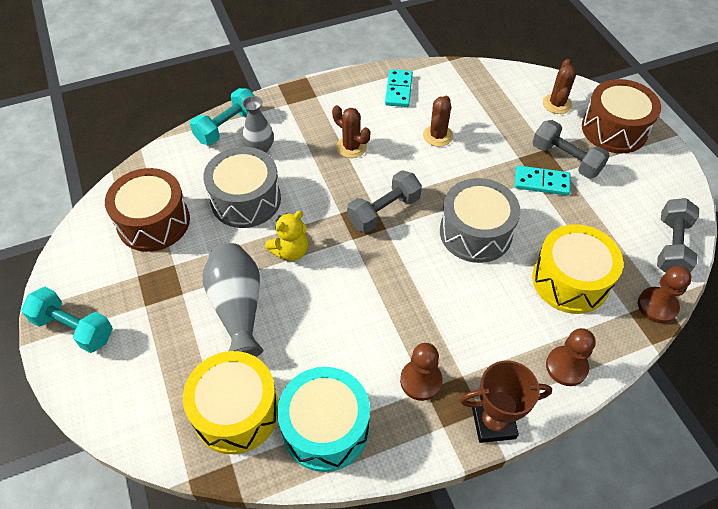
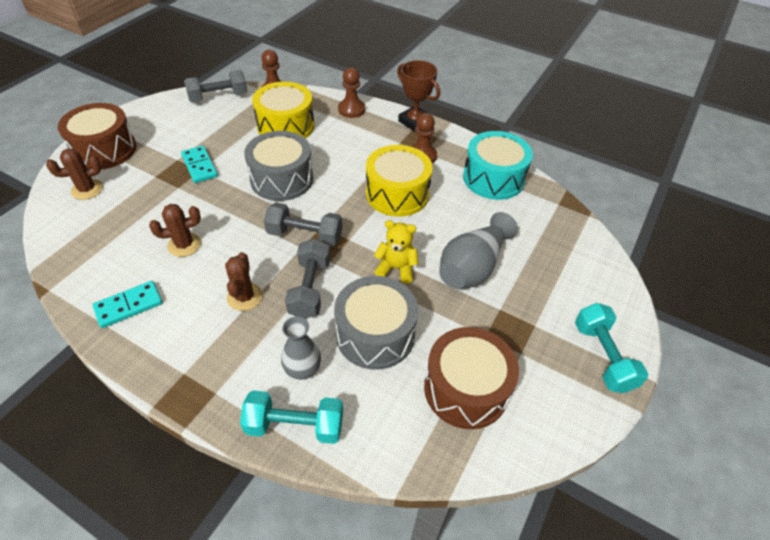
camera: 130 degrees left, 5 degrees down
yellow drum [183,351,279,454] -> yellow drum moved to [366,145,433,216]
grey dumbbell [532,120,610,179] -> grey dumbbell moved to [285,238,330,319]

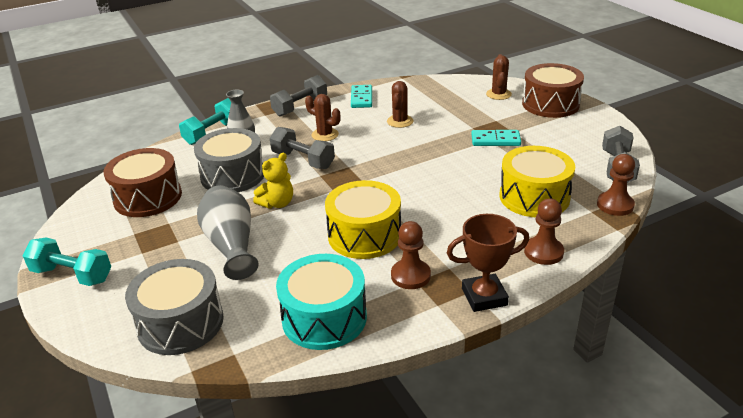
camera: 125 degrees right, 15 degrees down
grey drum [244,131,313,201] -> grey drum moved to [125,259,224,355]
grey dumbbell [264,203,343,247] -> grey dumbbell moved to [270,75,327,117]

